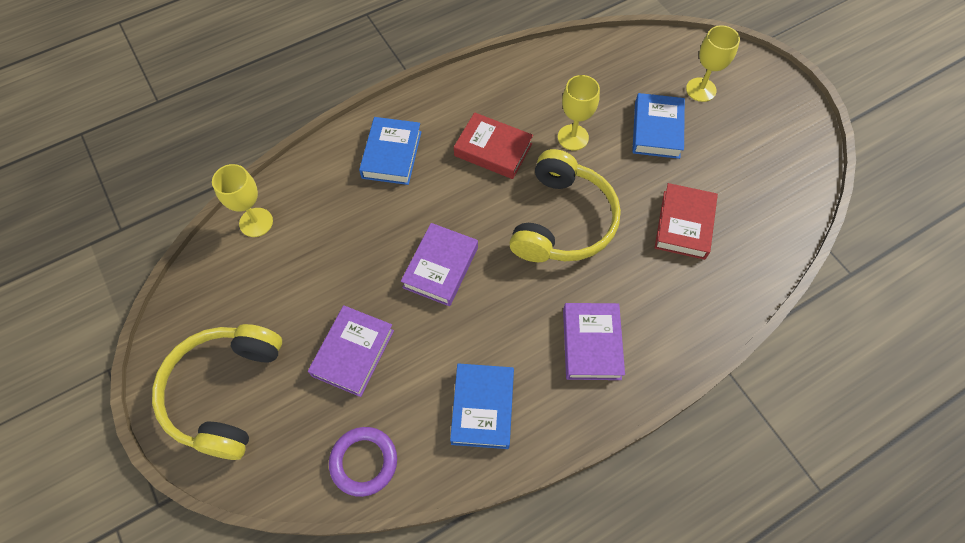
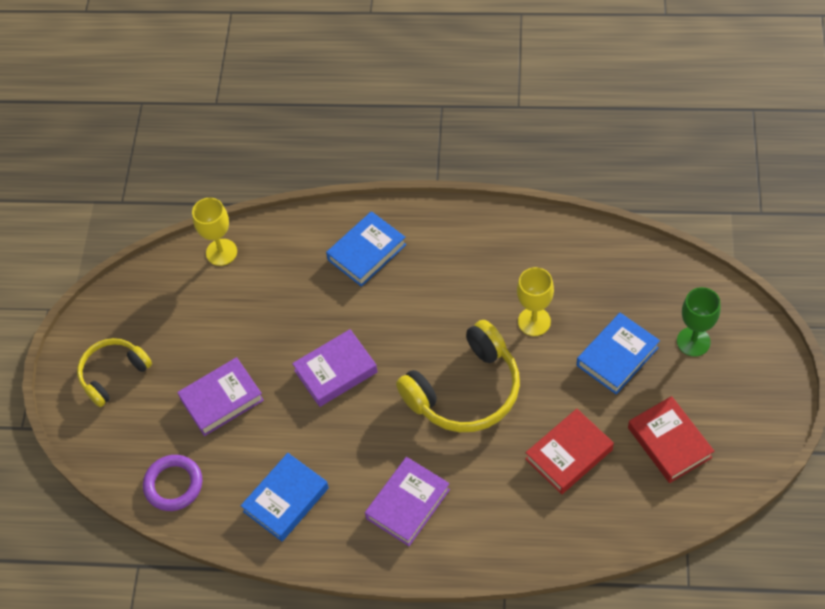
camera: 40 degrees right, 5 degrees down
yellow headphones [152,324,282,460] -> yellow headphones [77,338,152,407], size x0.62
red book [454,112,533,179] -> red book moved to [628,396,714,483]
yellow goblet [686,25,740,102] -> green goblet [677,287,720,357]

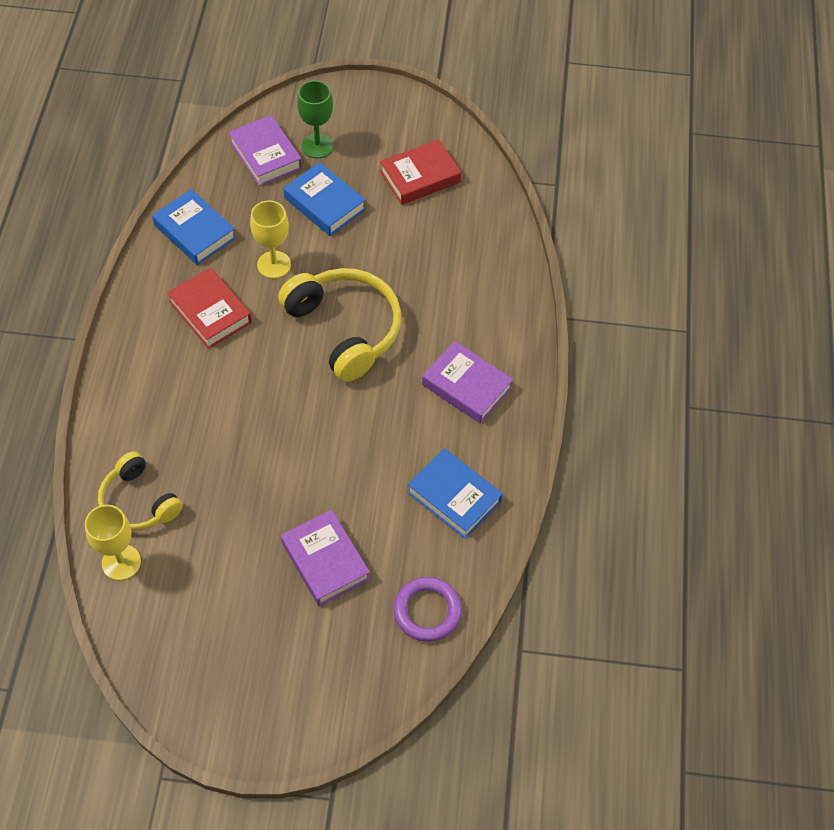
camera: 95 degrees left, 0 degrees up
yellow headphones [77,338,152,407] -> yellow headphones moved to [98,451,183,531]
purple book [292,329,378,407] -> purple book moved to [229,115,302,186]
blue book [326,211,406,287] -> blue book moved to [152,189,236,265]
red book [526,409,614,494] -> red book moved to [167,267,252,349]

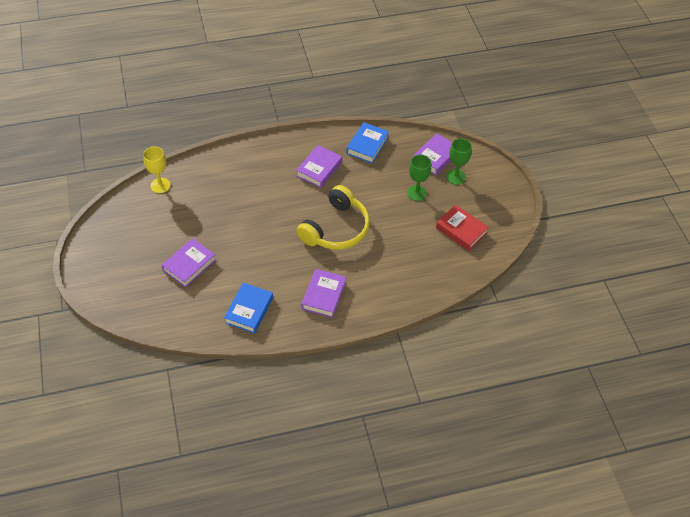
camera: 70 degrees right, 5 degrees down
yellow headphones [98,451,183,531] -> none
red book [167,267,252,349] -> purple book [296,145,342,188]
yellow goblet [250,200,291,279] -> none
blue book [284,162,366,236] -> green goblet [407,155,431,201]
purple ring [393,577,462,642] -> none

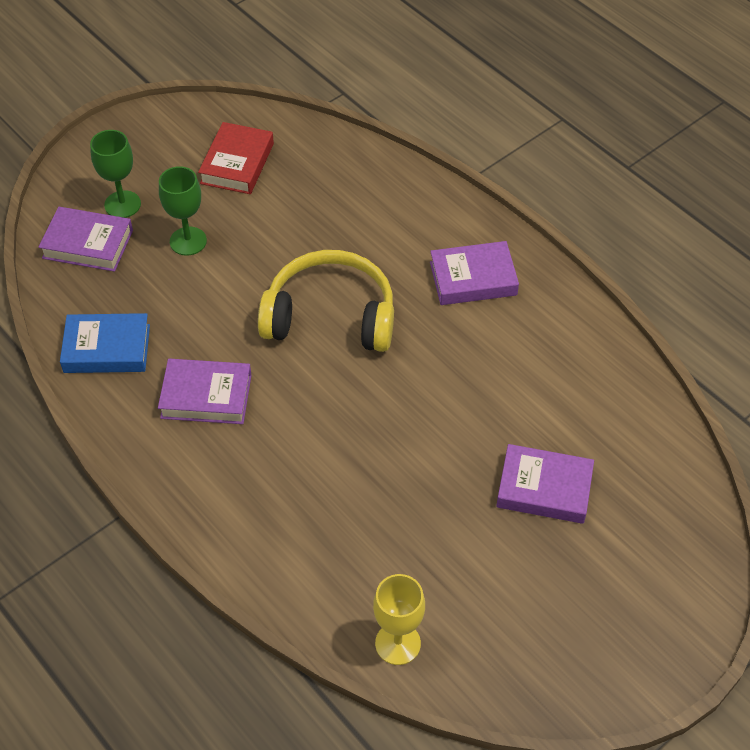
camera: 115 degrees left, 0 degrees up
blue book [224,283,273,334] -> none

